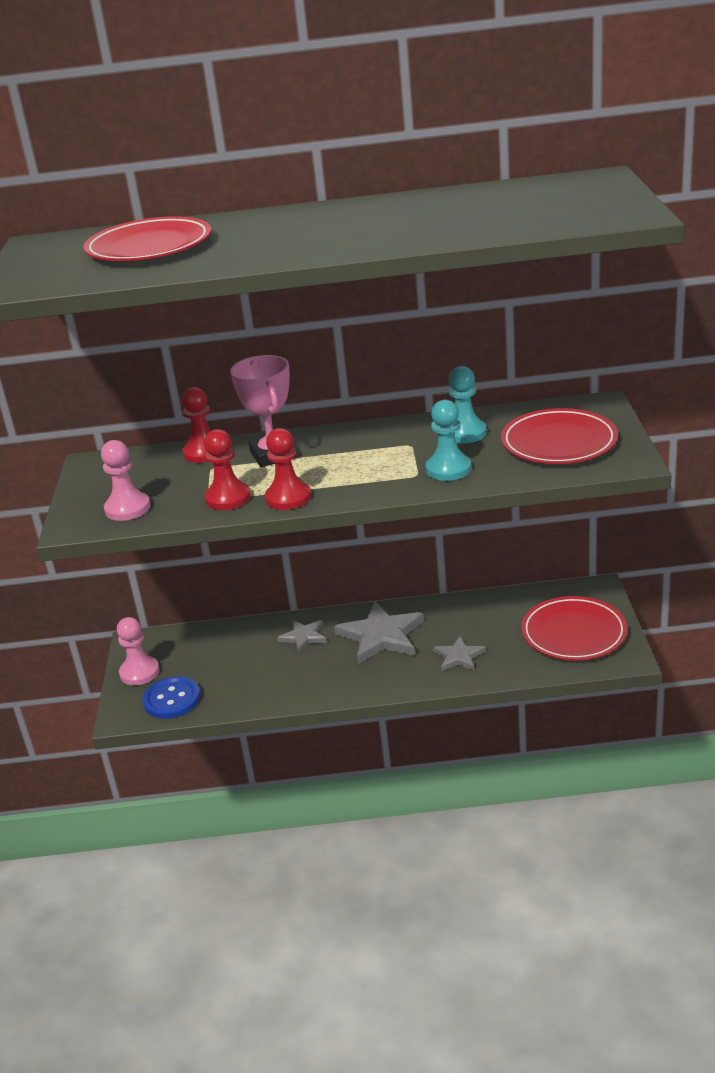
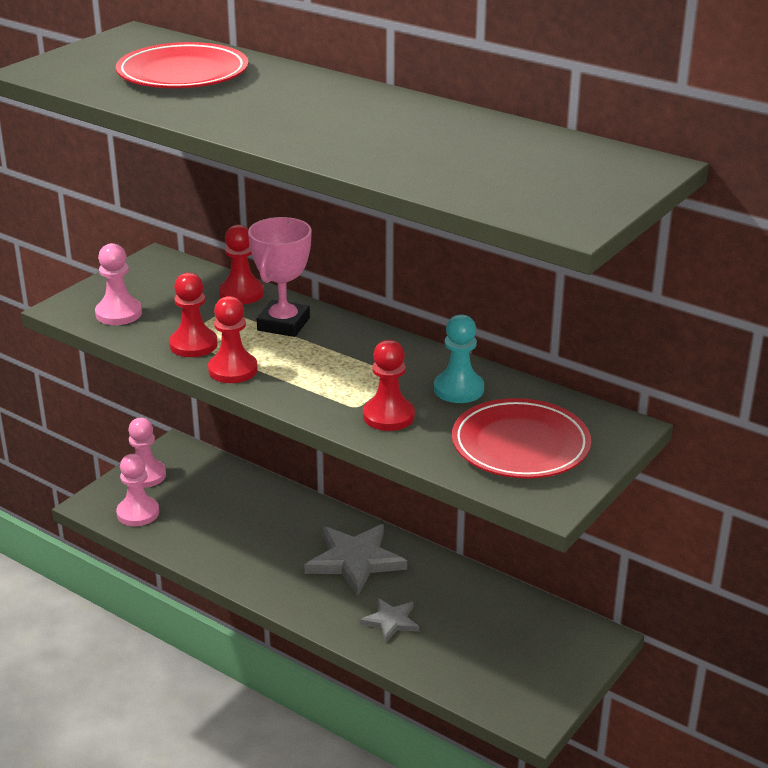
camera: 35 degrees right, 0 degrees up
blue button [142,676,200,719] -> pink pawn [116,454,159,526]
grey star [277,620,327,653] -> none
turquoise pawn [426,400,471,481] -> red pawn [363,340,415,431]
red plate [521,596,627,661] -> none

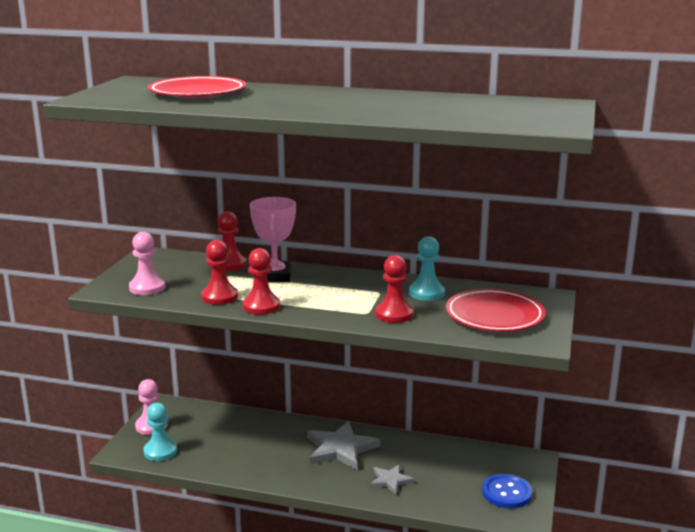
camera: 20 degrees left, 10 degrees down
pink pawn [116,454,159,526] -> turquoise pawn [143,403,177,461]
none -> blue button [482,474,532,509]

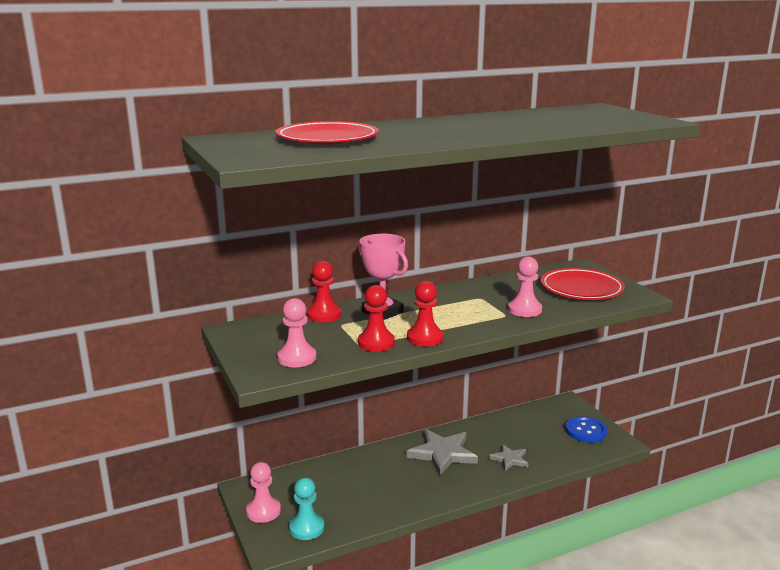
camera: 40 degrees left, 0 degrees up
red pawn [375,255,413,323] -> pink pawn [508,257,542,317]
turquoise pawn [409,236,445,301] -> none

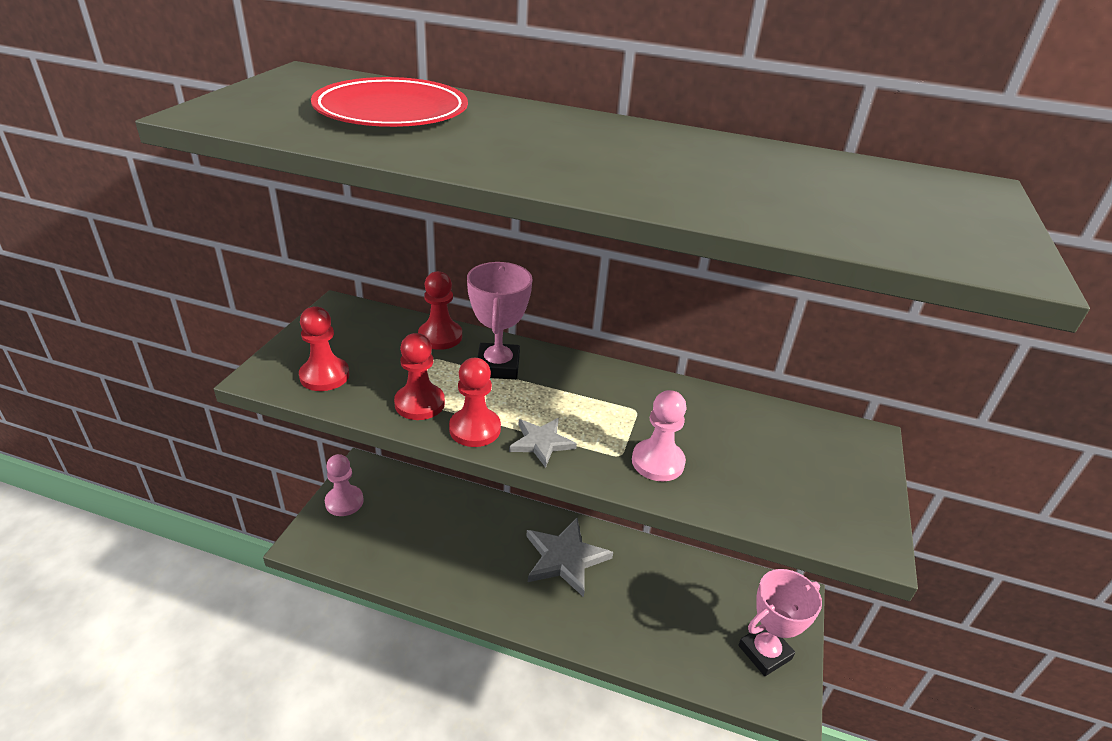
camera: 40 degrees right, 15 degrees up
pink pawn [278,298,316,367] -> red pawn [299,307,349,391]
turquoise pawn [289,477,324,540] -> none
grey star [489,444,528,471] -> grey star moved to [509,418,577,468]
red plate [541,268,625,300] -> none
blue button [565,416,607,443] -> pink trophy [738,569,822,676]

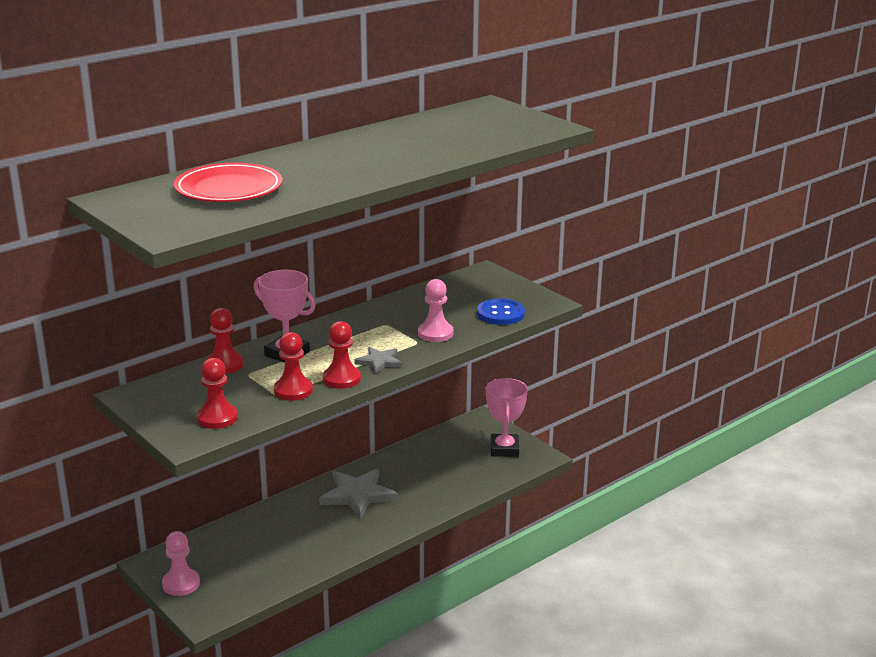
camera: 55 degrees left, 10 degrees down
none -> blue button [477,298,525,325]

